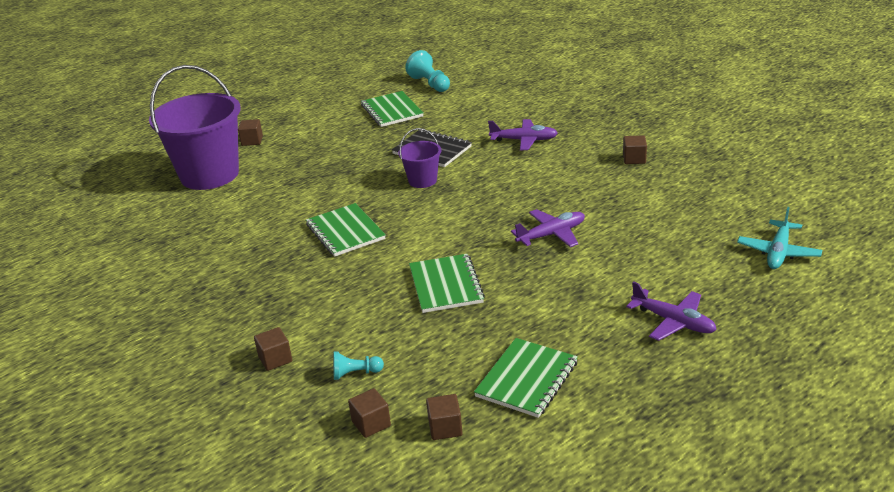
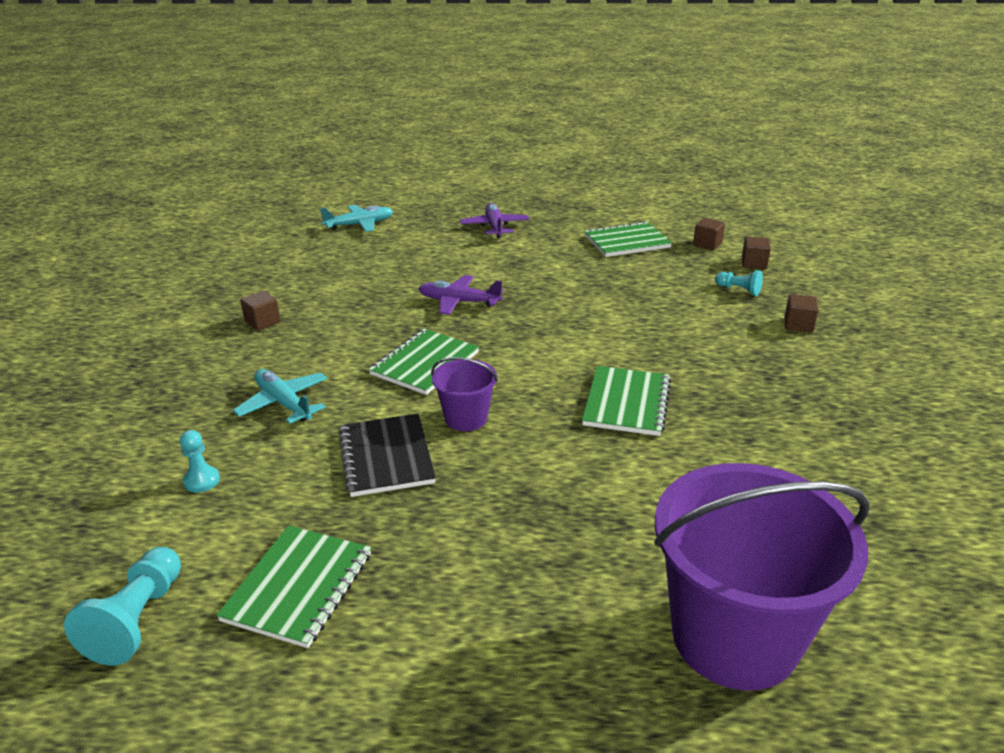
camera: 140 degrees left, 0 degrees up
brown cube [238,119,263,146] -> none
green notebook [409,254,485,313] -> green notebook moved to [369,329,479,395]
purple plane [488,119,558,150] -> turquoise plane [233,369,327,424]
none -> turquoise pawn [180,430,220,493]

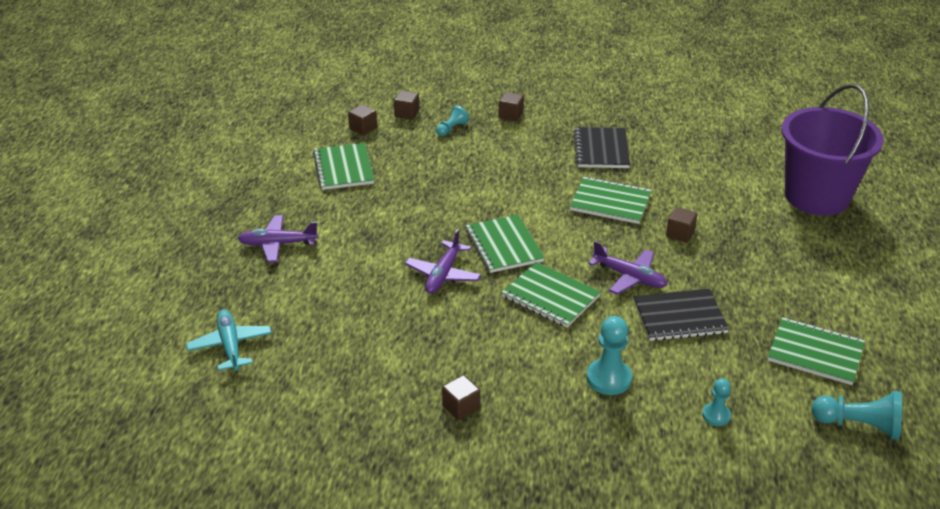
camera: 85 degrees left, 5 degrees up
turquoise plane [233,369,327,424] -> turquoise pawn [587,316,632,395]
purple bucket [431,357,498,431] -> purple plane [588,241,667,295]
none -> green notebook [466,215,545,273]
none -> black notebook [574,127,630,168]
none -> brown cube [666,207,697,243]

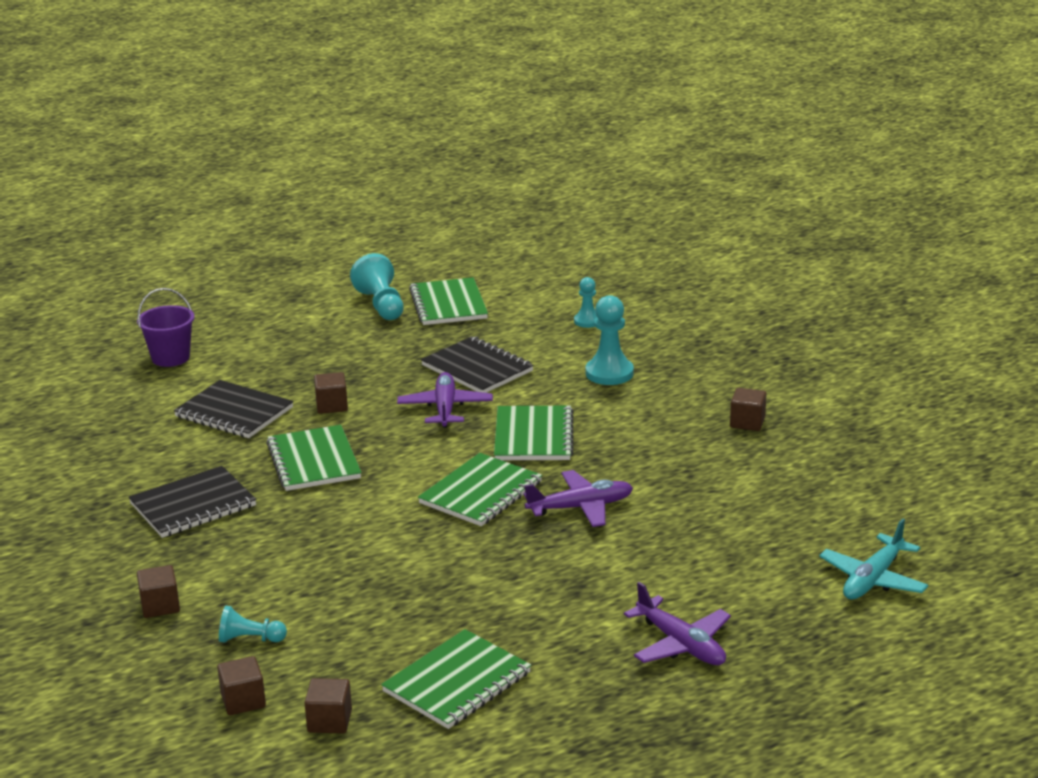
camera: 125 degrees left, 10 degrees down
purple bucket [781,84,884,216] -> purple bucket [137,288,194,367], size x0.47
turquoise pawn [811,391,902,440] -> turquoise pawn moved to [350,253,404,320]
none -> black notebook [174,380,293,438]

